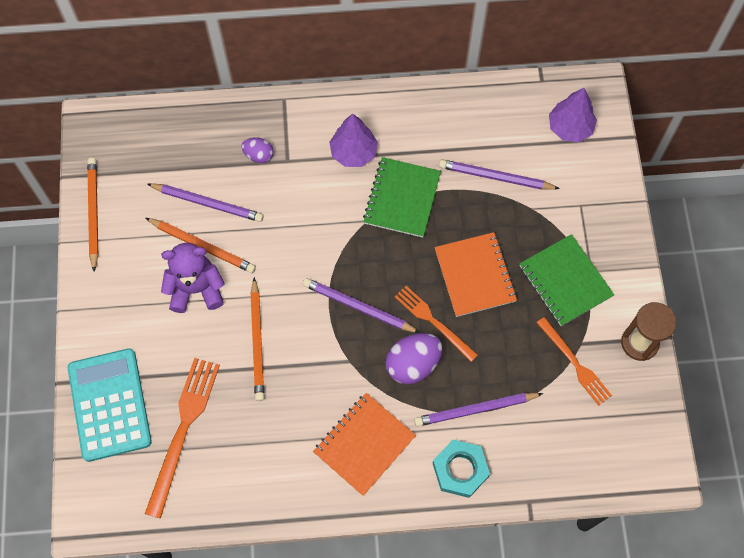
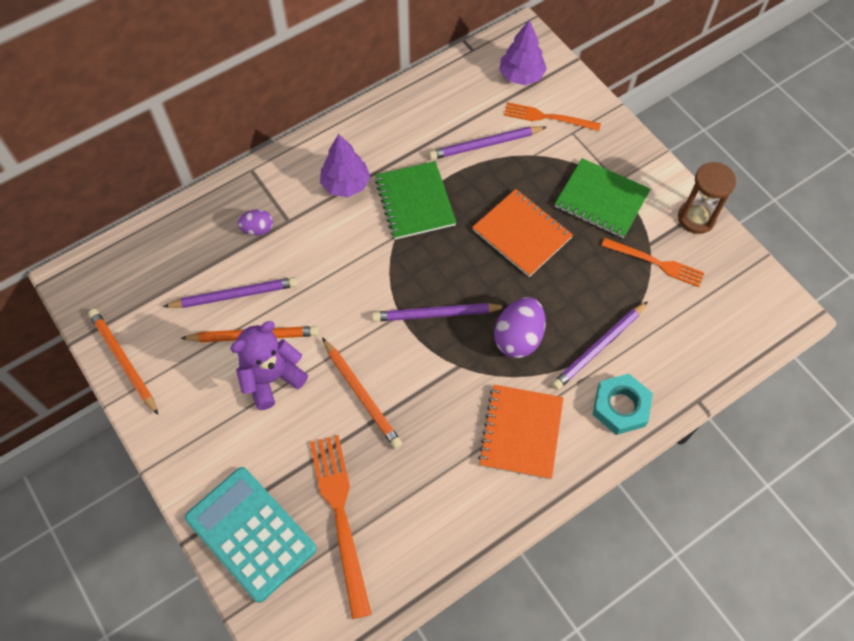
camera: 30 degrees left, 5 degrees down
orange fork [395,286,478,362] -> orange fork moved to [504,102,601,131]

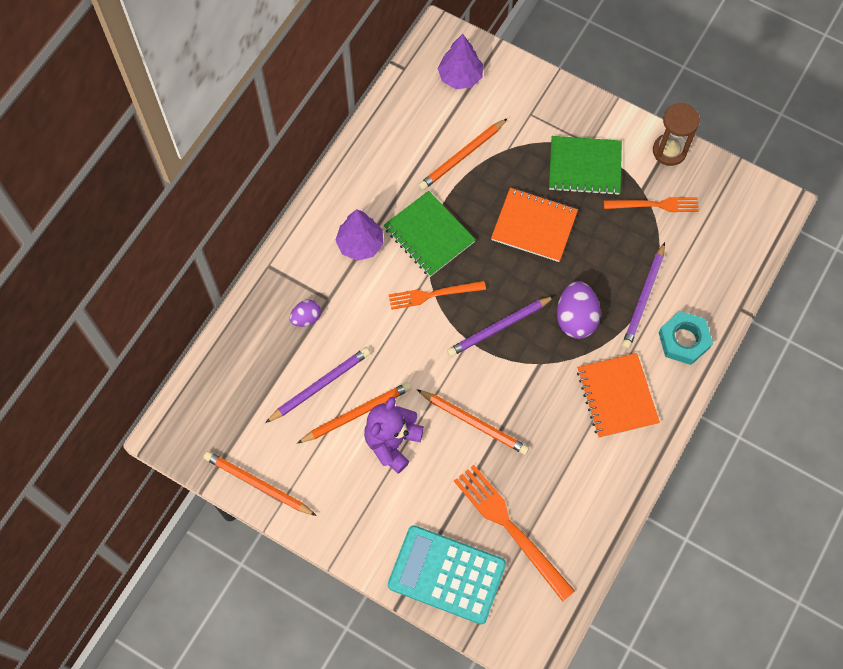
camera: 25 degrees left, 5 degrees up
purple pencil [429,126,546,160] -> orange pencil [419,118,508,190]
orange fork [504,102,601,131] -> orange fork moved to [389,281,486,310]

